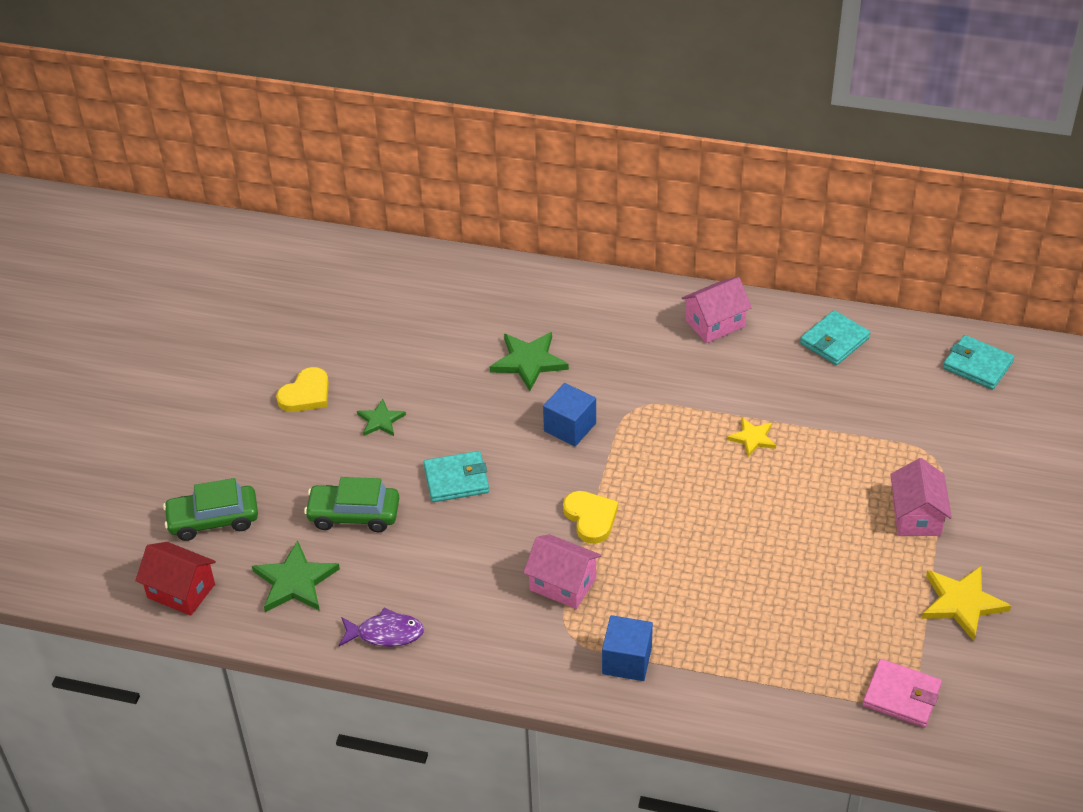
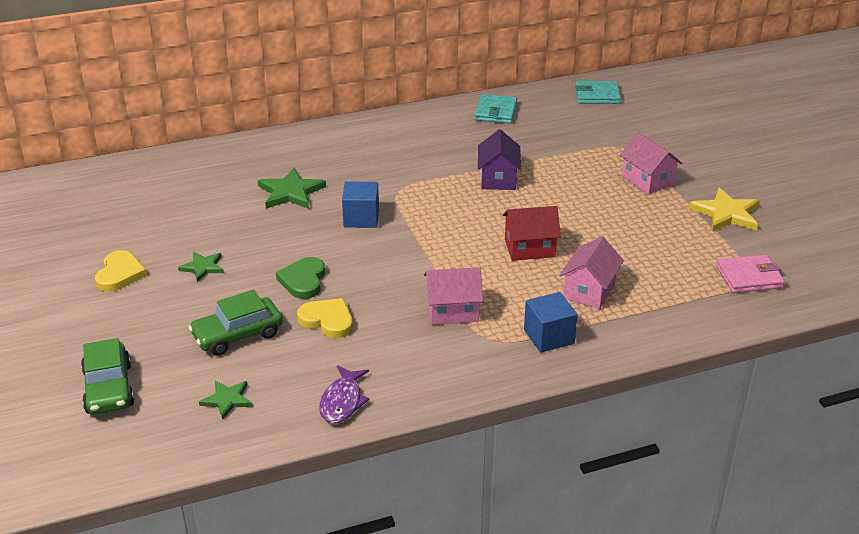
camera: 35 degrees left, 10 degrees down
red house [135,542,216,616] -> red house moved to [502,206,561,261]
green car [163,478,258,541] -> green car turned 60 degrees counterclockwise [81,338,135,414]
green star [252,540,340,612] -> green star [199,381,253,420], size x0.61
purple fish [339,608,424,647] -> purple fish turned 135 degrees clockwise [319,365,370,424]
turquoise wallet [423,451,489,502] -> green heart [276,257,325,299]
yellow heart [563,491,618,544] -> yellow heart moved to [297,298,353,338]
pink house [682,277,752,343] -> pink house moved to [559,236,624,309]
yellow star [727,418,776,457] -> purple house [478,129,521,190]

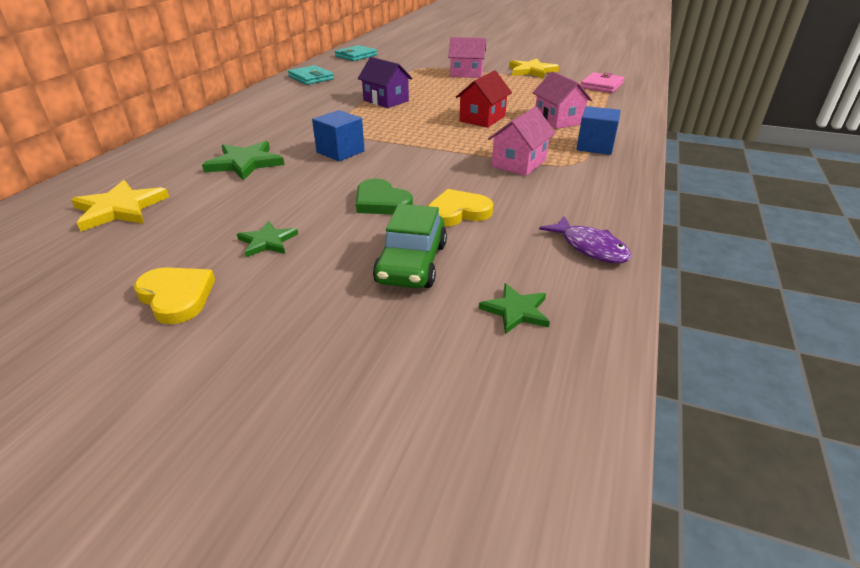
camera: 50 degrees left, 0 degrees up
green car [81,338,135,414] -> none
none -> yellow star [71,180,169,231]

